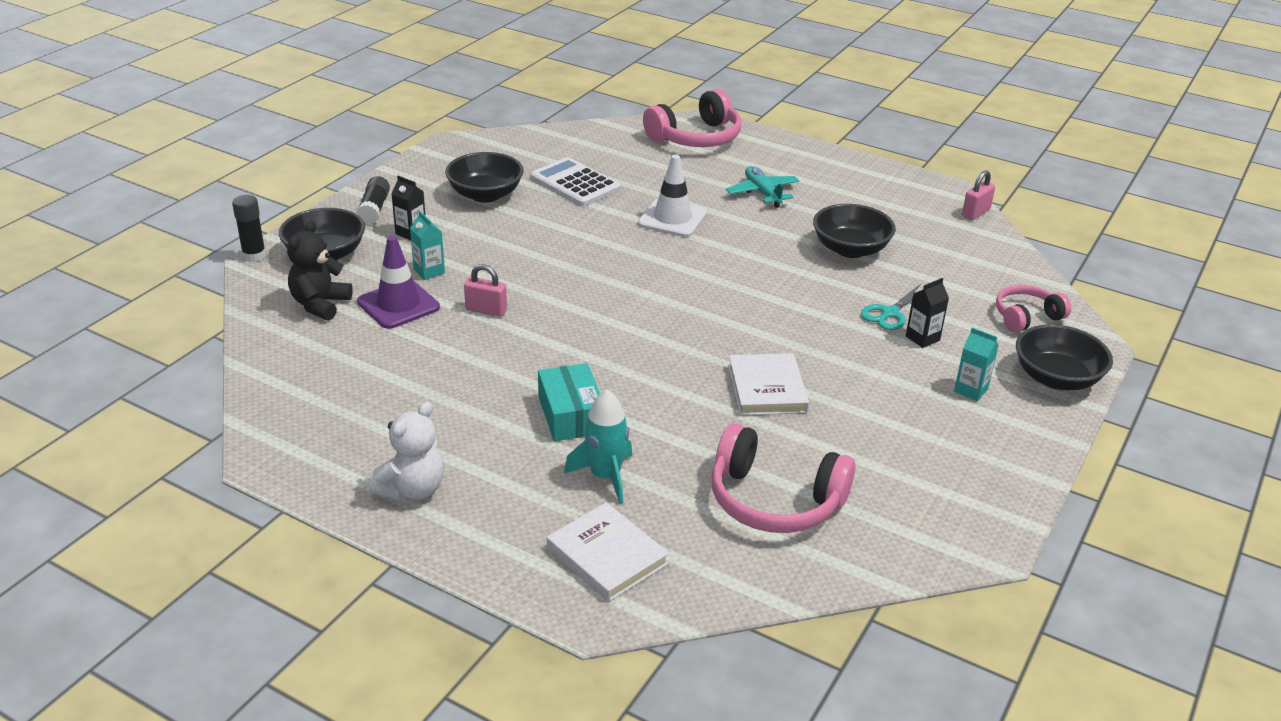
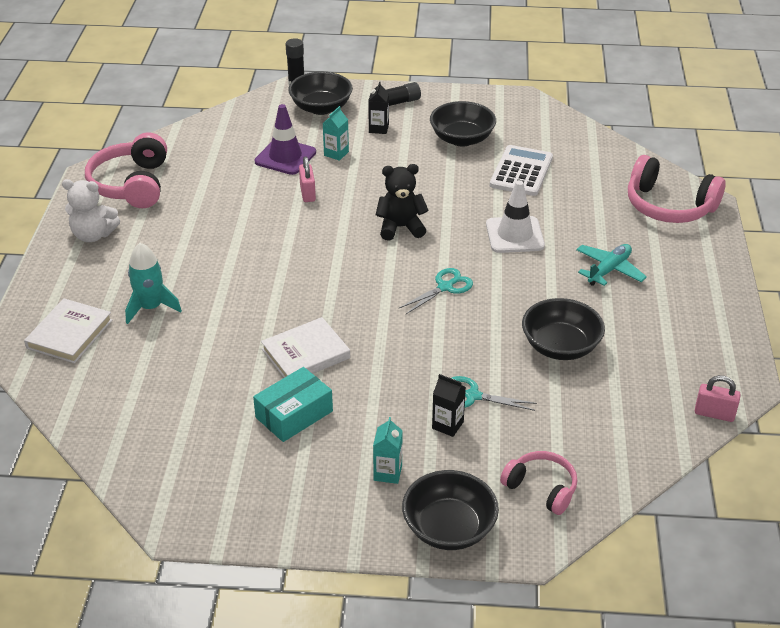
camera: 65 degrees right, 5 degrees up
black teddy bear [287,220,353,321] -> black teddy bear moved to [376,164,429,241]
turquoise box [538,363,600,441] -> turquoise box moved to [253,367,333,442]
pink headphones [711,423,856,533] -> pink headphones moved to [85,132,167,208]
none -> turquoise scissors [399,268,473,314]

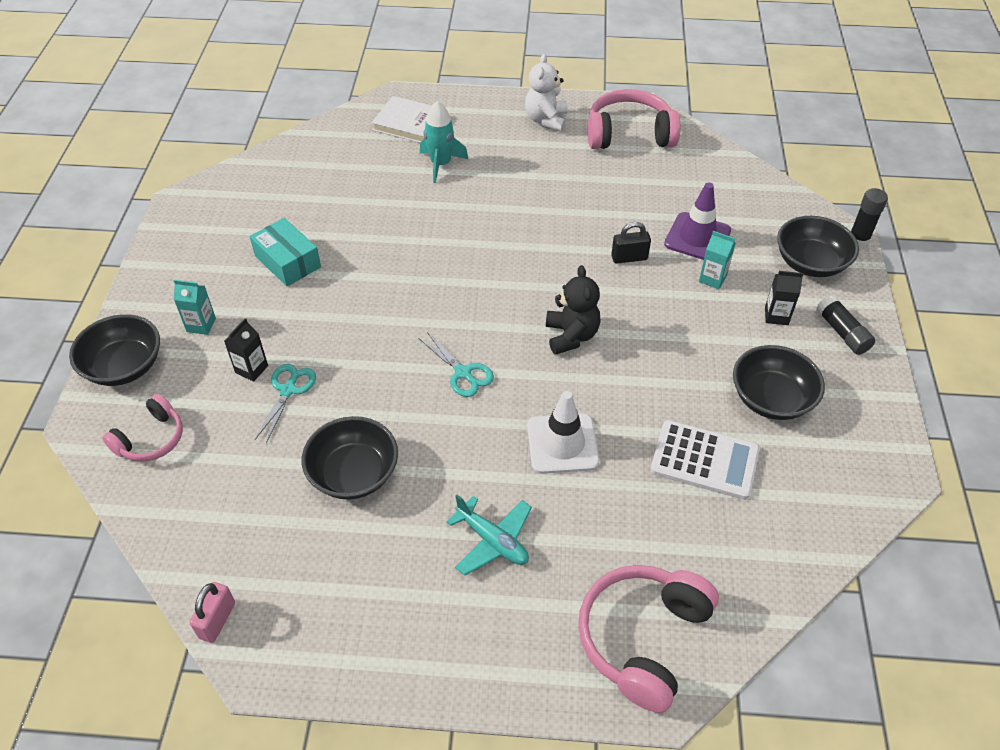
camera: 90 degrees right, 10 degrees up
white book [261,317,350,378] -> none
pink padlock [299,157,316,202] -> black padlock [611,222,651,264]

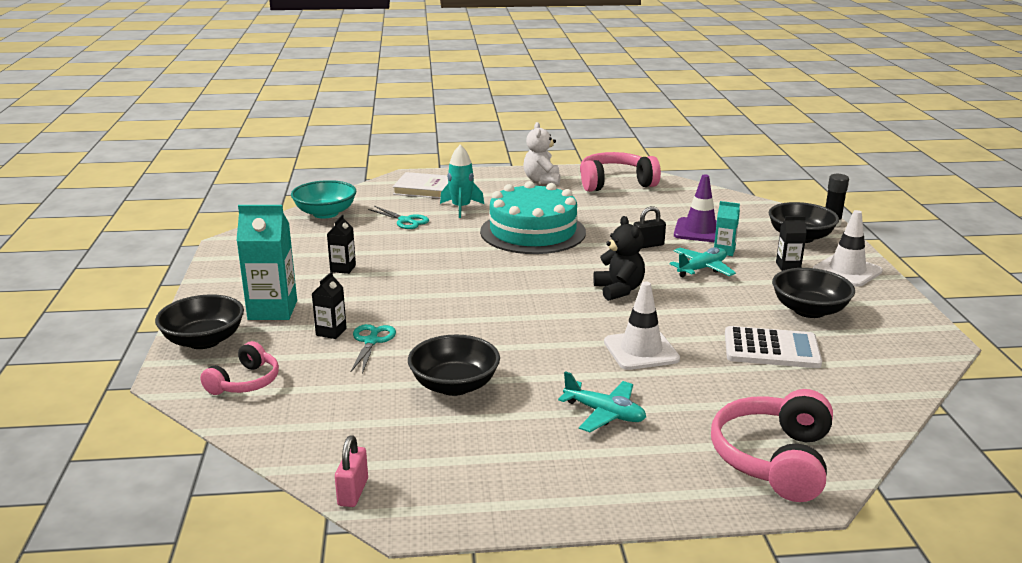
camera: 10 degrees left, 25 degrees down
turquoise carton [174,280,216,335] -> turquoise carton [236,205,297,320], size x1.90
turquoise box [250,218,321,286] -> black carton [327,214,356,274]
turquoise scissors [418,332,494,397] -> turquoise scissors moved to [368,206,429,229]
black glue stick [816,295,875,355] -> white traffic cone [813,210,883,287]
none -> turquoise bowl [291,180,356,219]
none -> turquoise cake [480,181,586,254]
none -> turquoise plane [669,247,736,277]

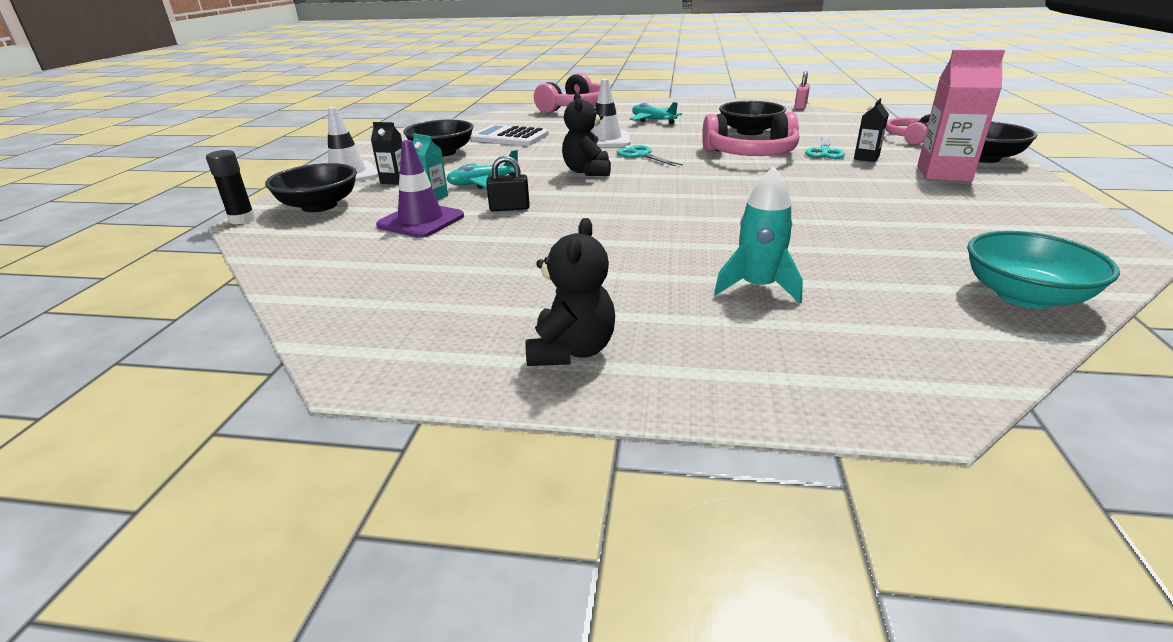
camera: 165 degrees left, 5 degrees up
turquoise carton [236,205,297,320] -> pink carton [917,50,1005,181]
black carton [327,214,356,274] -> none
turquoise scissors [368,206,429,229] -> turquoise scissors moved to [617,145,683,166]
white book [393,172,448,199] -> none
turquoise cake [480,181,586,254] -> none
white teddy bear [523,122,560,185] -> black teddy bear [525,218,615,366]
pink headphones [580,152,661,192] -> pink headphones moved to [702,112,799,156]

